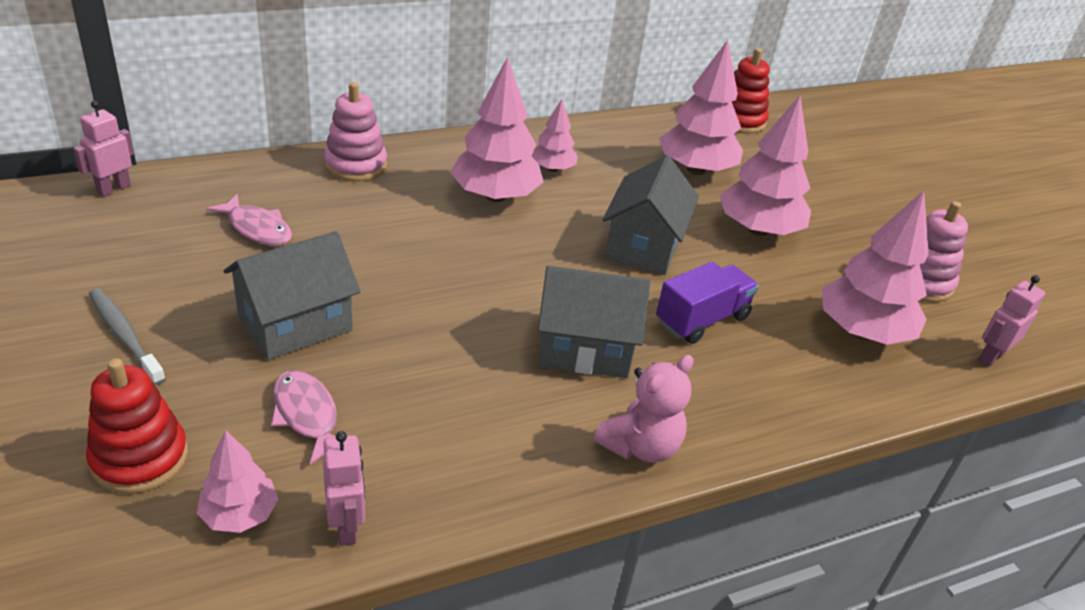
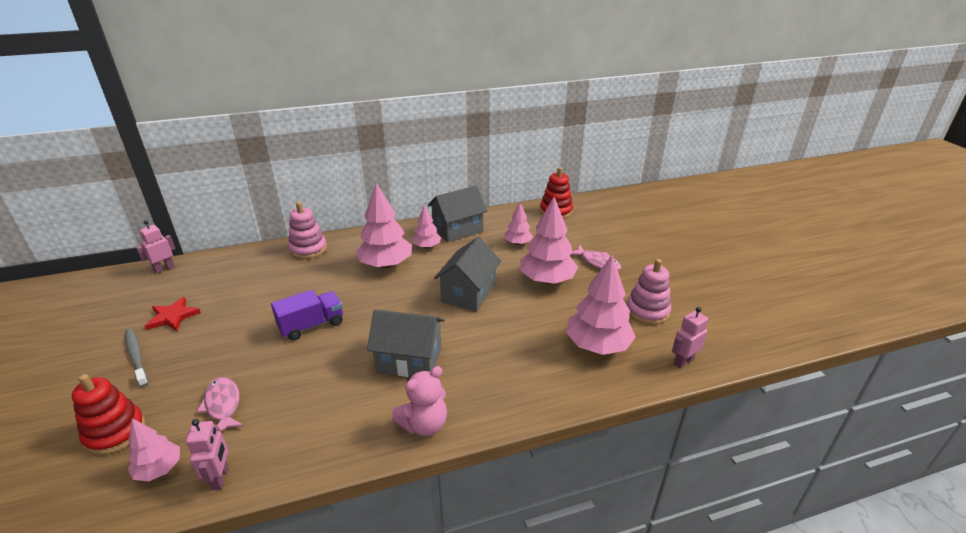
camera: 10 degrees right, 5 degrees down
pink fish [206,194,292,246] -> pink fish moved to [572,245,621,270]
grey house [224,231,361,360] -> grey house moved to [428,186,487,242]
purple truck [656,261,759,344] -> purple truck moved to [271,290,343,341]
pink tree [659,40,743,175] -> pink tree [505,202,533,245], size x0.55
none -> red star [145,297,201,331]

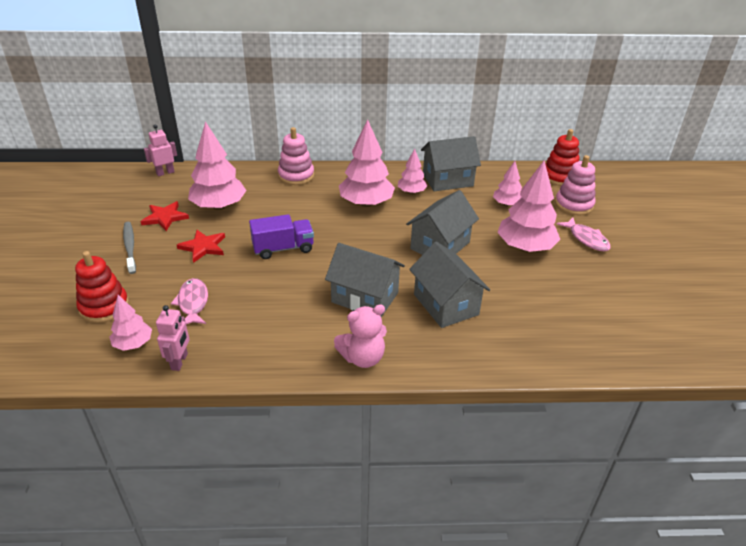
camera: 15 degrees right, 5 degrees up
pink tree [566,255,636,355] -> pink tree moved to [188,121,247,210]
pink stacking toy [627,259,671,325] -> pink stacking toy moved to [555,155,596,216]
pink robot [672,307,708,368] -> none
none -> red star [177,230,225,263]
none -> grey house [409,241,490,328]

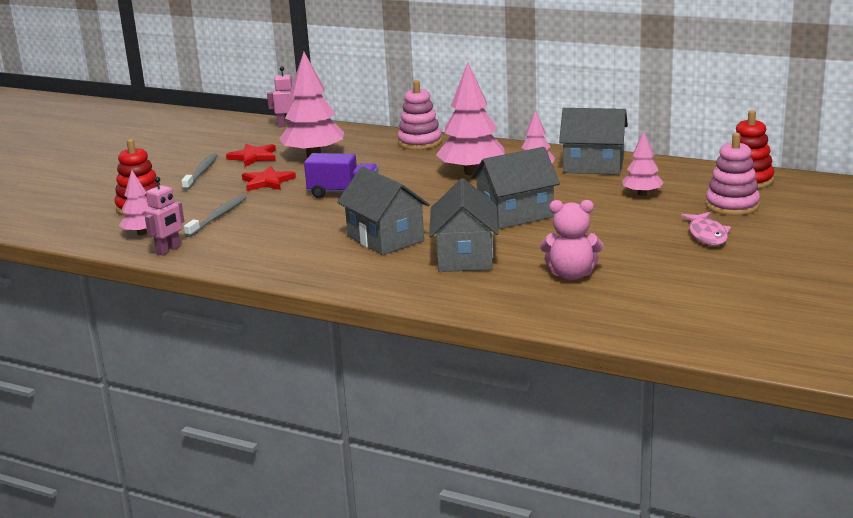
camera: 30 degrees right, 15 degrees down
pink fish [171,278,208,324] -> grey toothbrush [184,195,247,237]
pink teddy bear [334,304,387,368] -> pink teddy bear moved to [540,200,603,280]
pink tree [497,160,561,252] -> none

